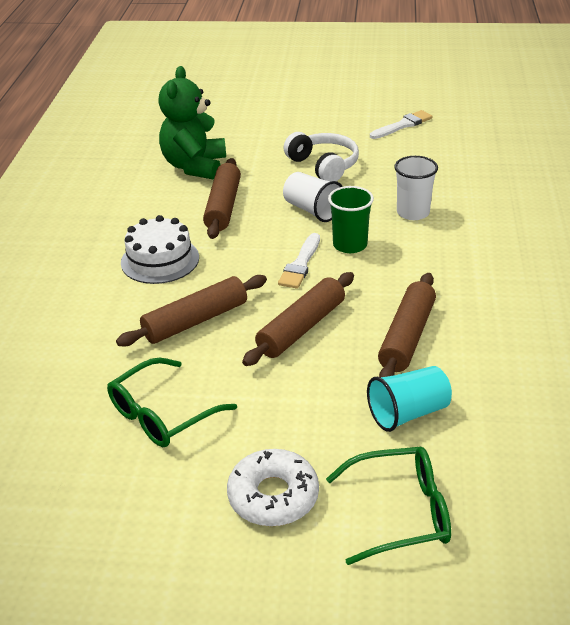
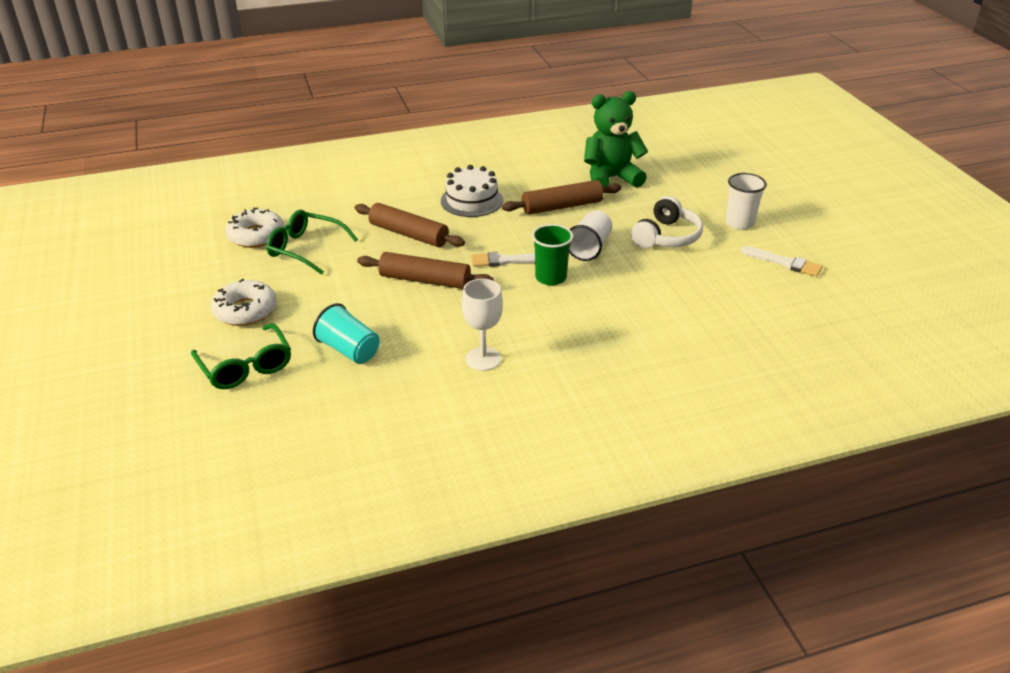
camera: 65 degrees right, 0 degrees up
brown rolling pin [378,273,436,378] -> none
white cup [394,156,438,220] -> white cup moved to [726,173,767,230]
none -> white donut [225,208,284,248]
none -> white goblet [462,279,503,371]

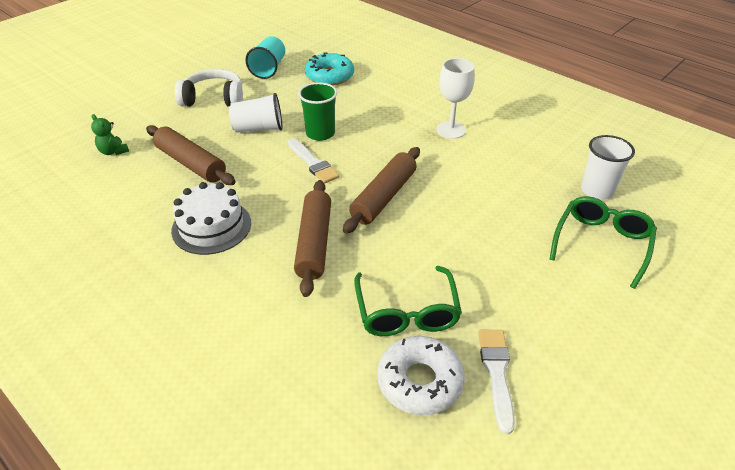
camera: 120 degrees left, 5 degrees up
white donut [211,279,277,326] -> none
turquoise cup [313,303,380,364] -> turquoise cup moved to [245,36,285,79]
brown rolling pin [357,252,494,289] -> brown rolling pin turned 45 degrees clockwise [343,147,420,234]
green teddy bear [584,91,648,188] -> green teddy bear [91,114,129,155], size x0.42
white cup [726,173,767,230] -> white cup moved to [581,135,635,200]
white brush [741,246,823,277] -> white brush moved to [478,330,515,434]
none -> turquoise donut [305,52,354,86]

